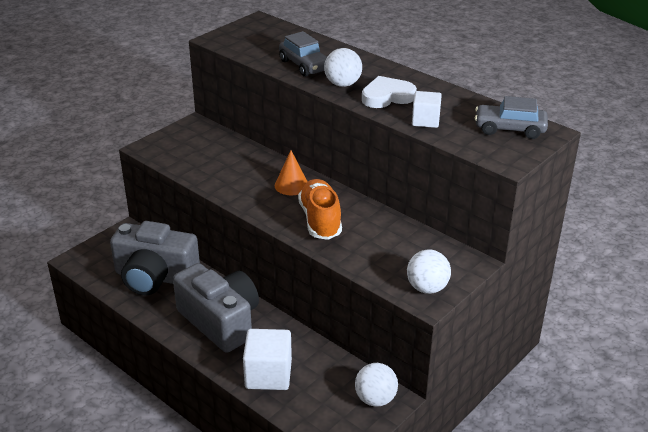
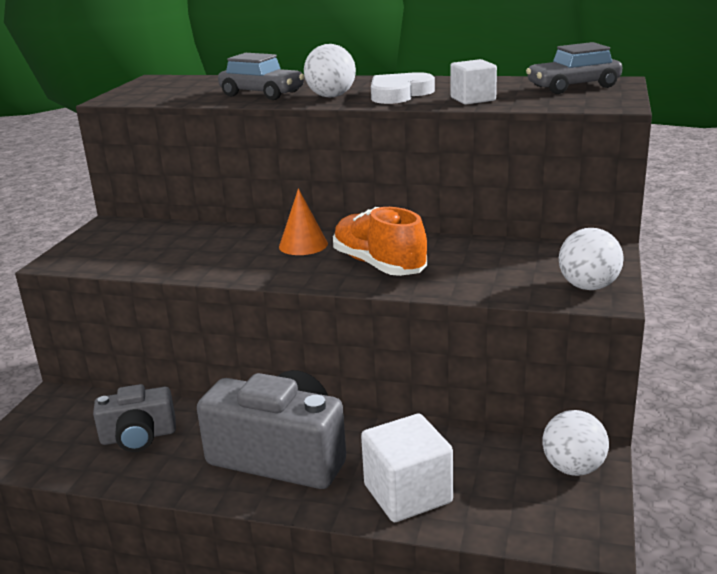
camera: 25 degrees left, 10 degrees down
grey camera [110,221,200,296] -> grey camera [93,384,176,452], size x0.58

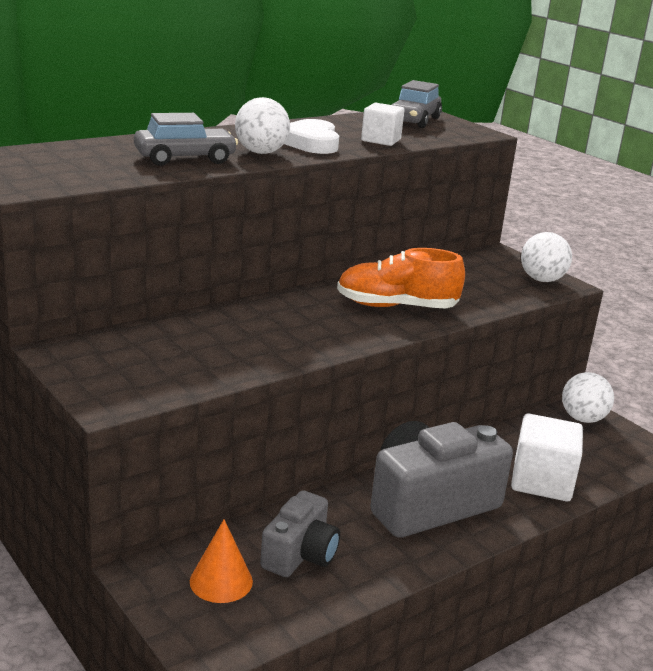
camera: 55 degrees left, 0 degrees up
orange cone [279,188,328,255] -> orange cone moved to [190,519,253,603]

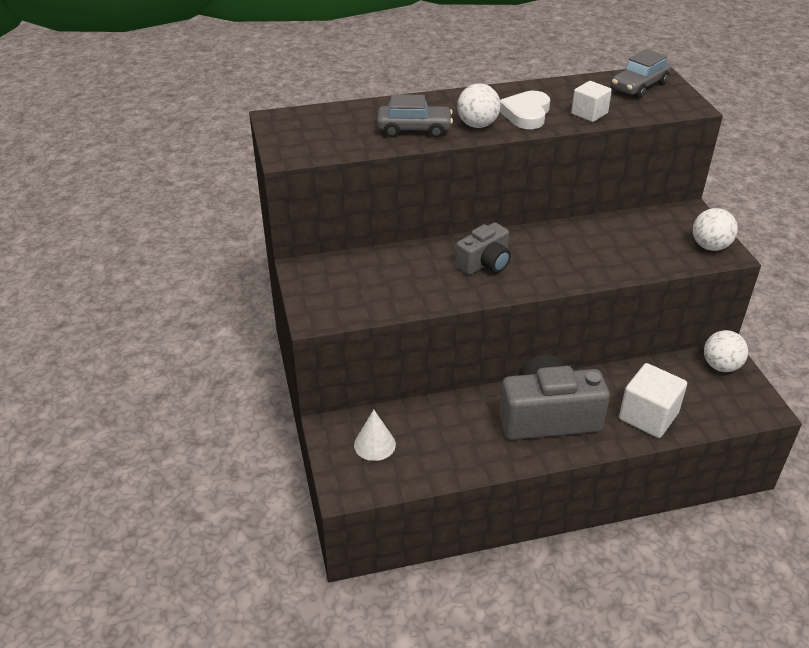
camera: 25 degrees right, 15 degrees up
orange cone [190,519,253,603] -> white cone [354,410,396,461]
grey camera [260,490,340,577] -> grey camera moved to [455,222,511,275]
orange shoe [337,248,465,309] -> none

